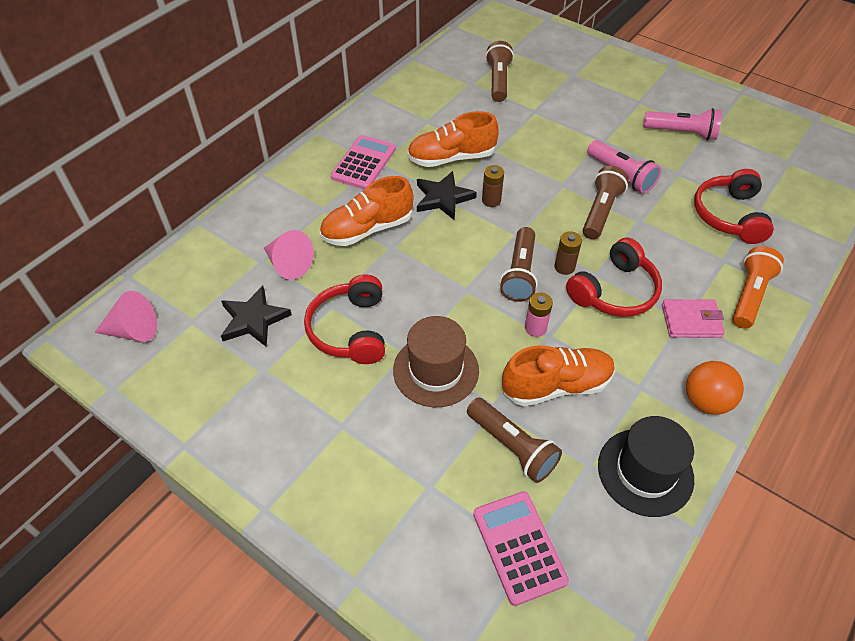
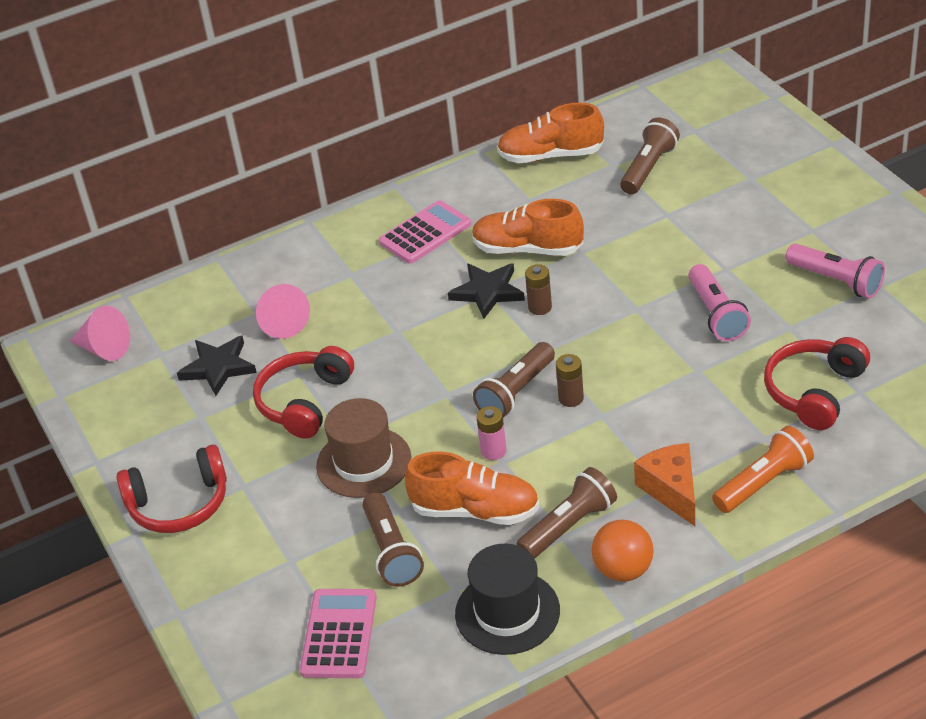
camera: 30 degrees right, 10 degrees down
orange shoe [320,176,414,246] -> orange shoe moved to [497,103,604,163]
red headphones [566,238,662,317] -> red headphones moved to [117,444,227,533]
brown flashlight [583,166,629,239] -> brown flashlight moved to [516,467,617,559]
pink wallet [662,299,725,338] -> orange cheese [634,443,695,526]

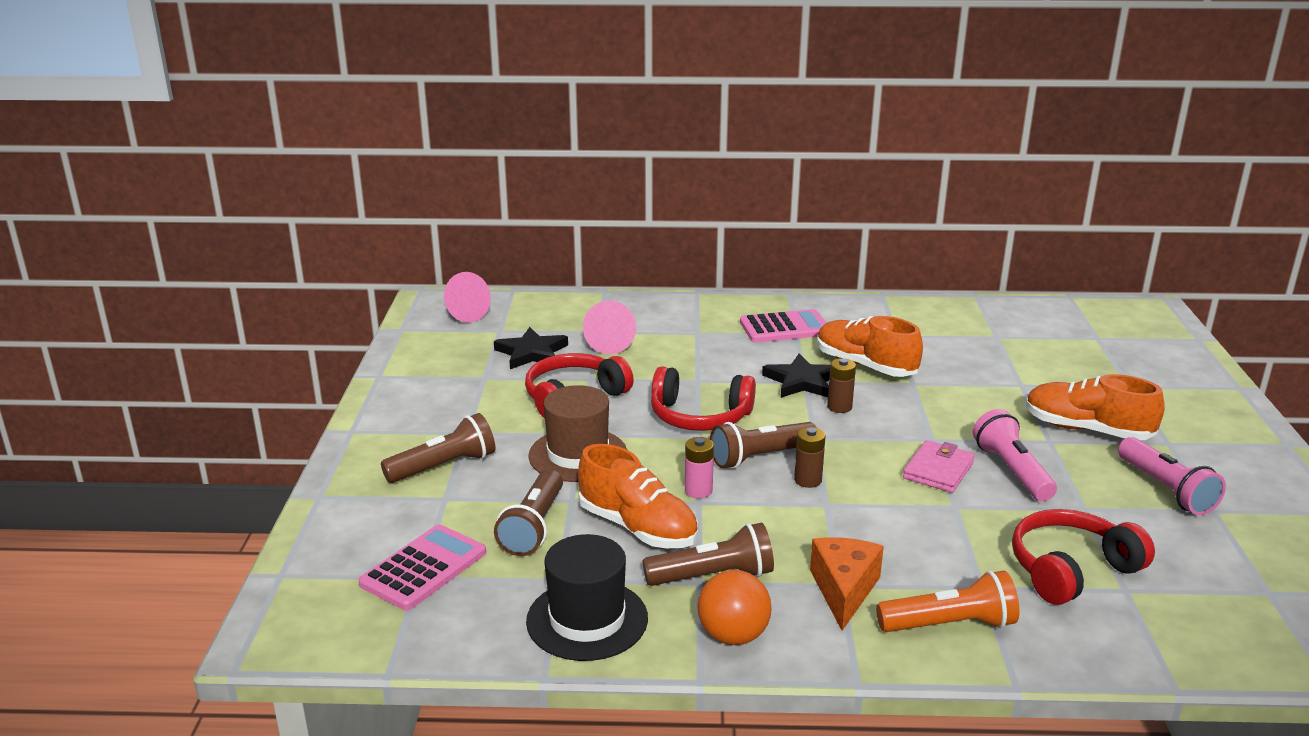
camera: 25 degrees right, 15 degrees down
red headphones [117,444,227,533] -> red headphones moved to [651,366,756,431]
orange shoe [497,103,604,163] -> orange shoe moved to [1025,374,1165,441]
brown flashlight [620,118,680,194] -> brown flashlight moved to [381,413,495,483]
pink flashlight [689,264,751,341] -> pink flashlight turned 150 degrees clockwise [973,409,1057,501]
none -> pink wallet [903,440,975,493]

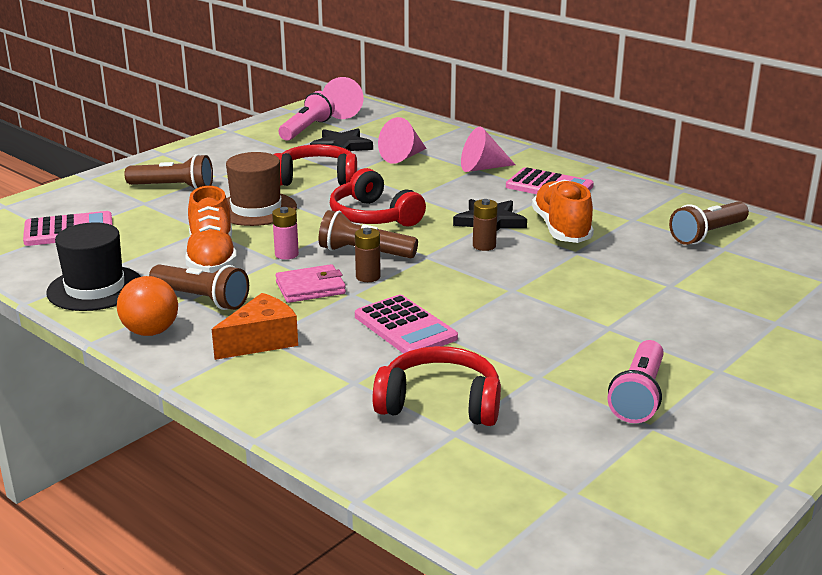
camera: 40 degrees right, 0 degrees up
brown flashlight [494,469,563,556] -> brown flashlight moved to [669,201,749,245]
orange flashlight [876,571,1019,632] -> none
pink wallet [903,440,975,493] -> pink wallet moved to [275,264,346,303]
pink flashlight [973,409,1057,501] -> pink flashlight moved to [279,91,335,141]
orange shoe [1025,374,1165,441] -> none
none -> pink calculator [355,295,458,354]
none -> pink cone [461,127,516,172]

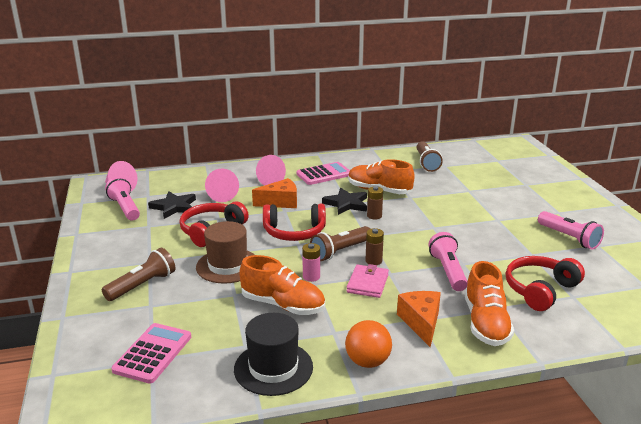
camera: 55 degrees left, 0 degrees up
brown flashlight [149,264,249,310] -> none
pink calculator [355,295,458,354] -> pink flashlight [428,232,468,291]
none -> orange cheese [252,178,297,208]
none -> orange shoe [464,261,514,346]

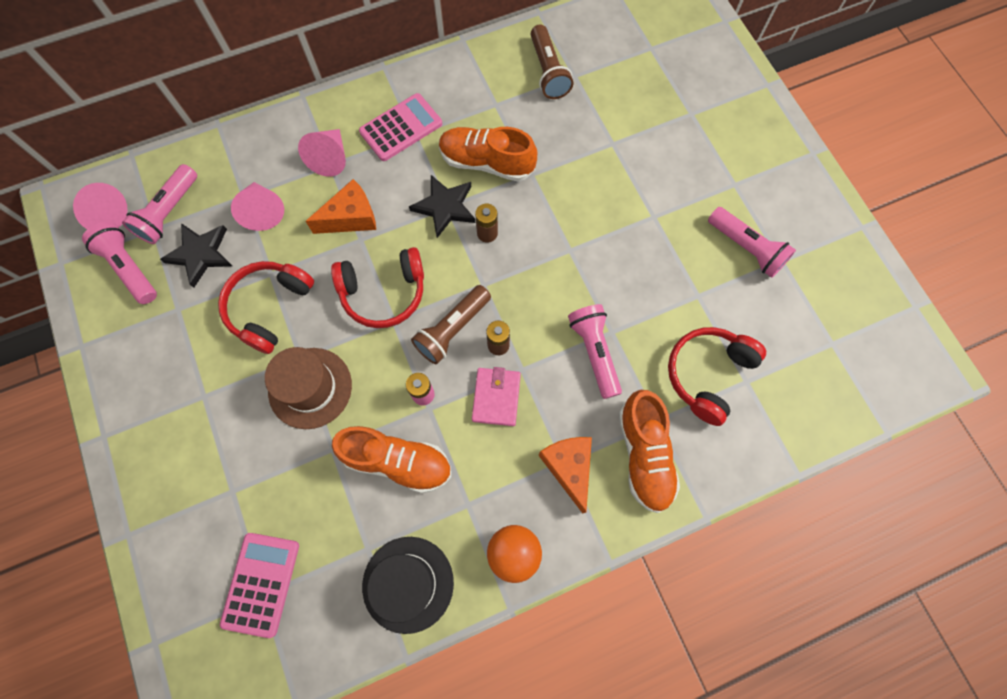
camera: 10 degrees left, 45 degrees up
brown flashlight [102,248,175,301] -> none
none -> pink flashlight [122,164,197,244]

